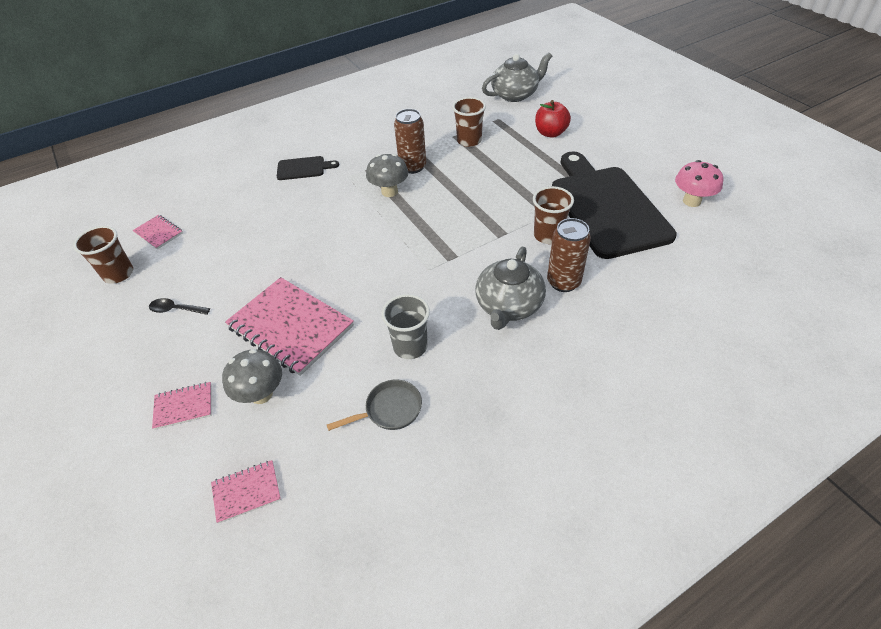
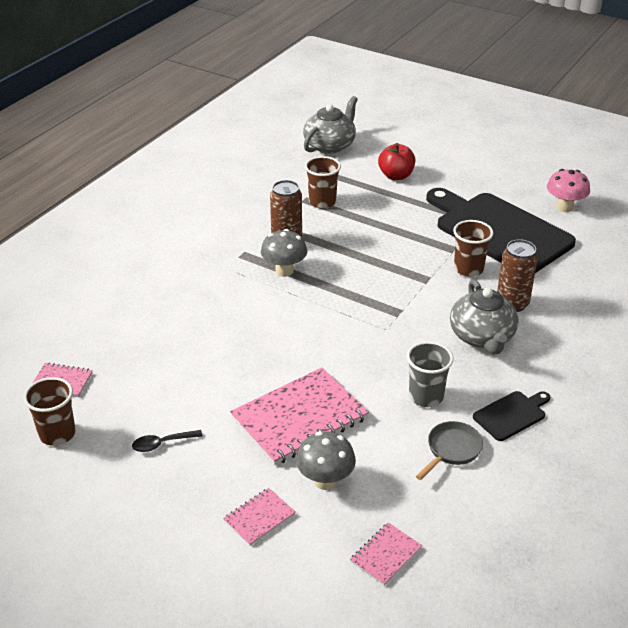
camera: 30 degrees left, 10 degrees down
pink notebook [225,277,354,376] -> pink notebook turned 45 degrees counterclockwise [230,368,369,465]
black cutting board [277,156,339,180] -> black cutting board moved to [473,391,550,441]

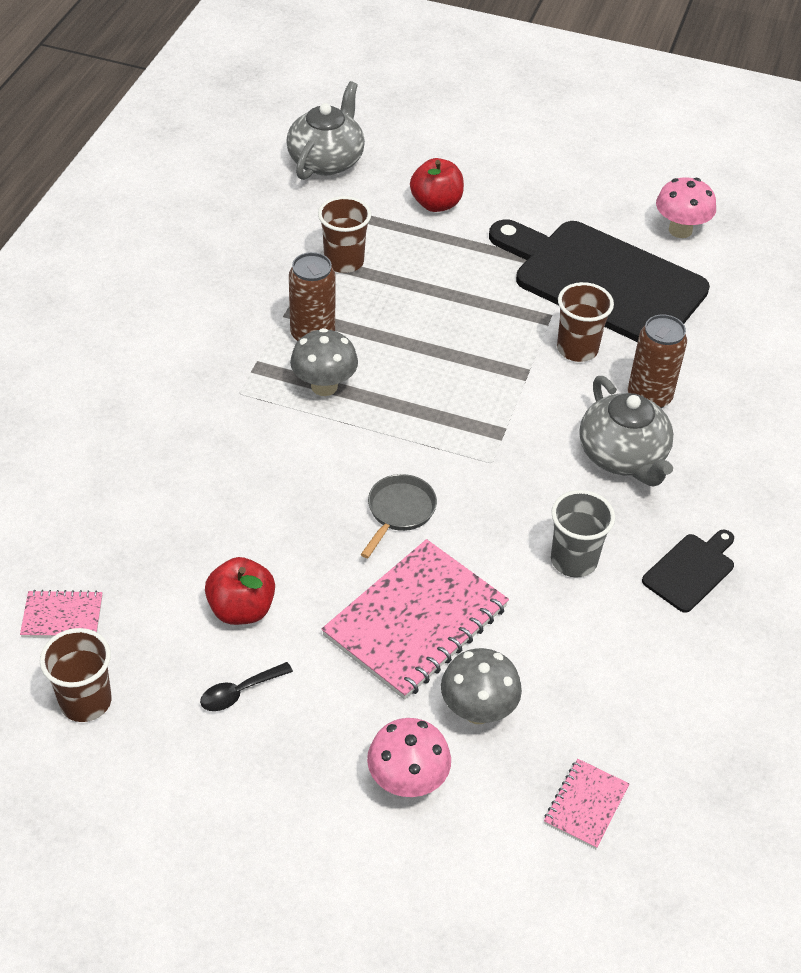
camera: 15 degrees left, 10 degrees up
pink notebook [223,488,295,546] -> pink mushroom [367,718,451,797]
grey pan [416,421,483,480] -> grey pan moved to [361,474,437,558]
none -> red apple [205,557,275,625]

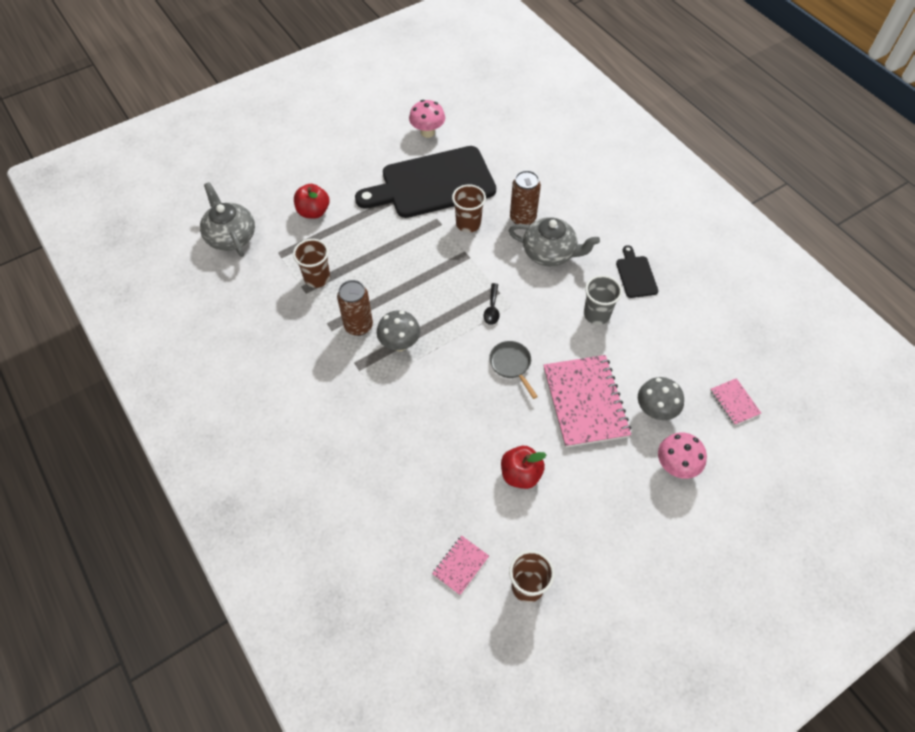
camera: 50 degrees left, 10 degrees up
black spoon [200,662,293,711] -> black spoon moved to [484,283,499,325]

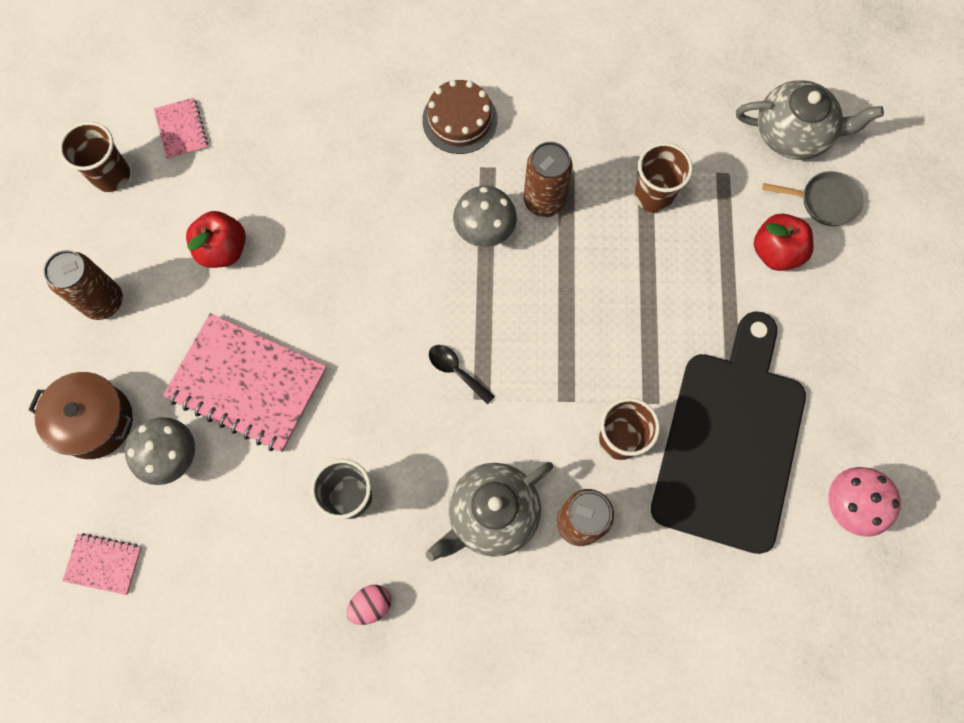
camera: 125 degrees right, 15 degrees up
grey pan [489,341,538,399] -> grey pan moved to [762,171,863,226]
black cutting board [616,245,658,298] -> pink egg [346,585,391,625]
pink mushroom [658,432,707,479] -> brown pot [28,372,133,459]
none -> brown can [43,250,123,320]
none -> brown cake [422,80,498,154]

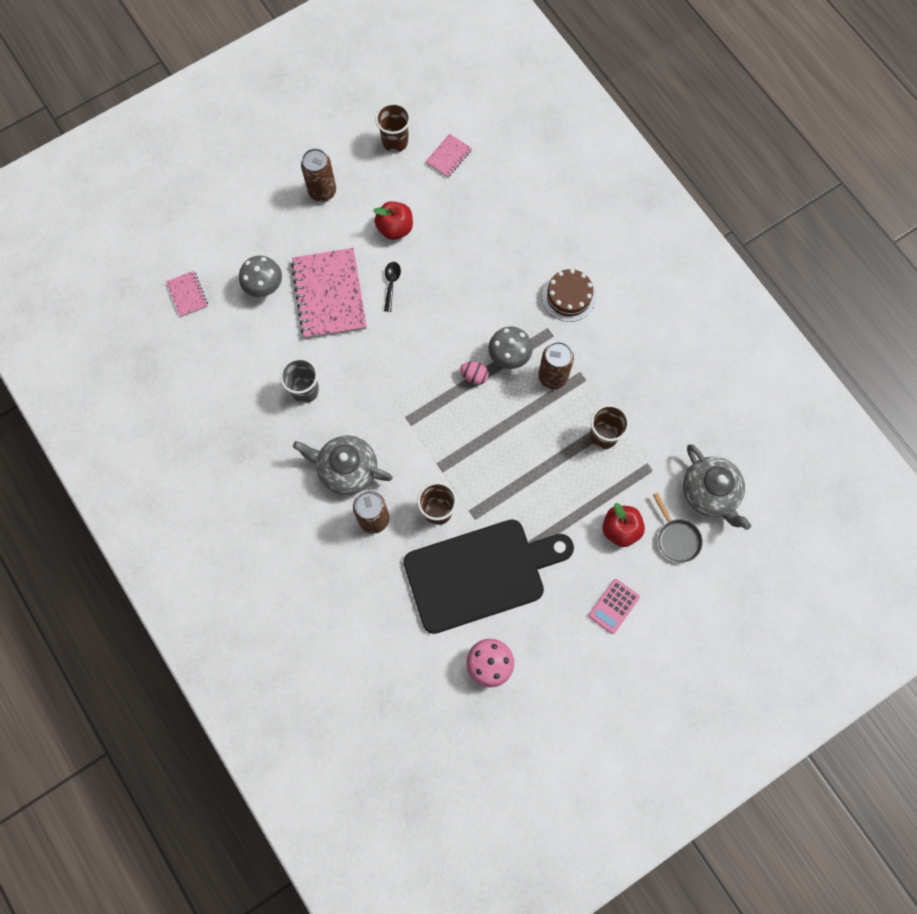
camera: 55 degrees right, 0 degrees up
brown pot [28,372,133,459] -> none
pink egg [346,585,391,625] -> pink egg moved to [460,361,489,385]
black spoon [429,345,495,404] -> black spoon moved to [384,262,401,312]
none -> pink calculator [589,579,640,634]

